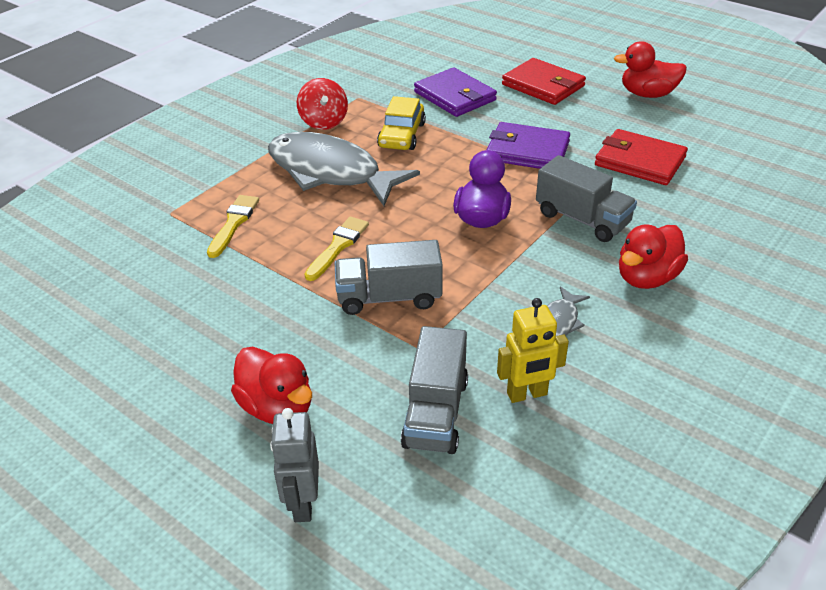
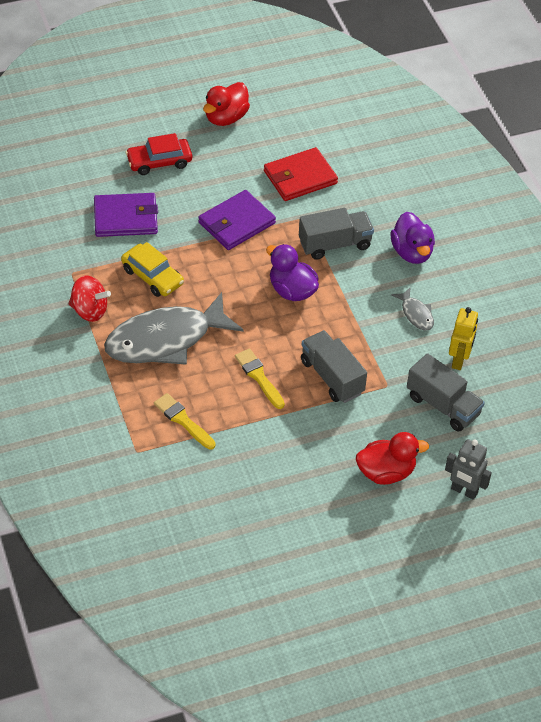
camera: 60 degrees left, 10 degrees up
grey truck [335,240,443,315] -> grey truck turned 120 degrees clockwise [301,330,367,403]
red wallet [502,58,586,105] -> red car [126,133,192,175]
red duck [619,224,688,289] -> purple duck [391,212,435,264]

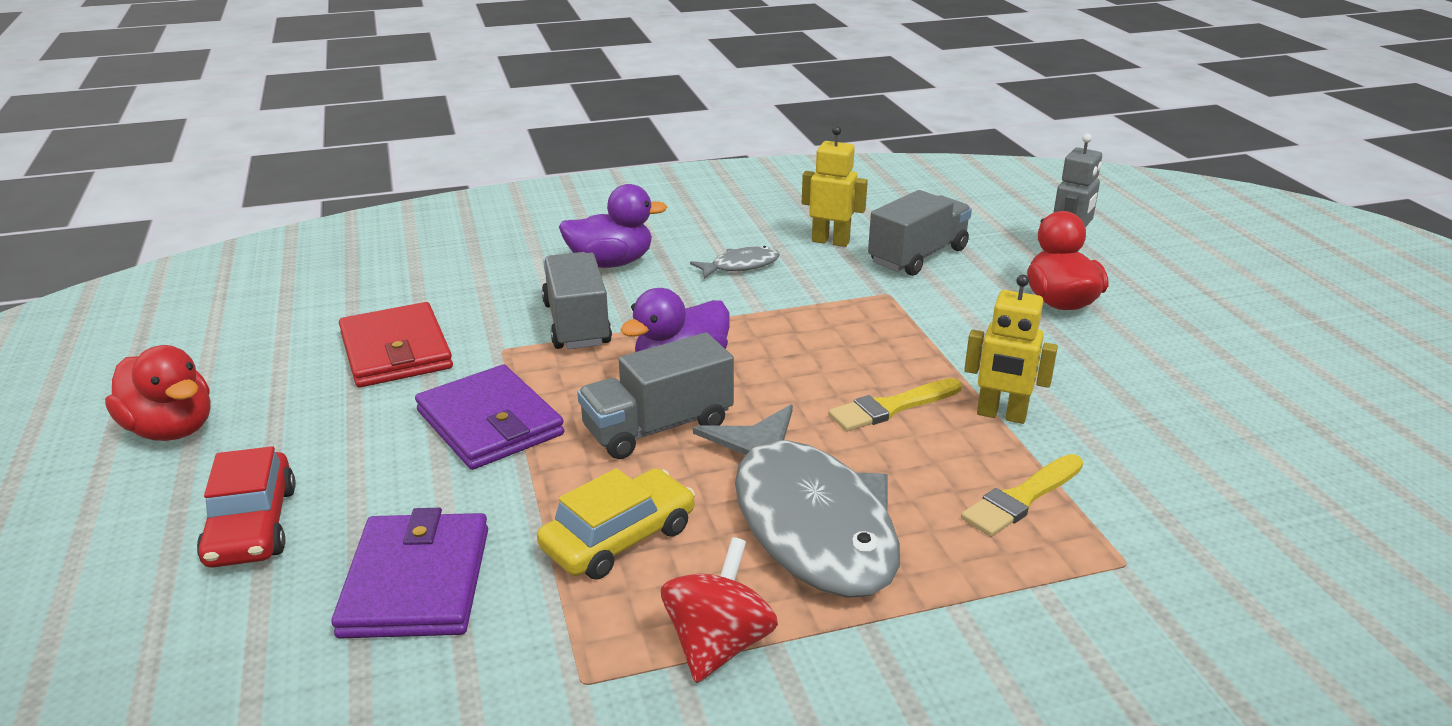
camera: 85 degrees left, 20 degrees down
grey truck [301,330,367,403] -> grey truck moved to [577,333,734,459]
none -> yellow robot [964,275,1058,424]

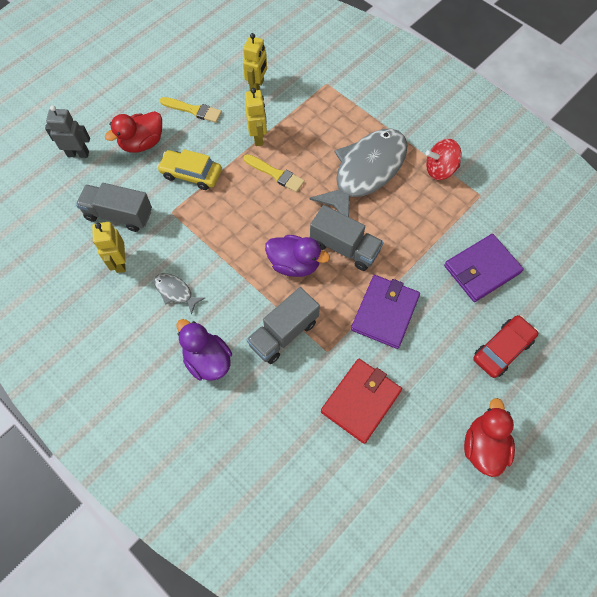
camera: 120 degrees left, 35 degrees up
yellow car [537,468,695,580] -> yellow car moved to [157,149,222,190]
yellow brush [961,454,1083,537] -> yellow brush moved to [160,97,222,123]
none -> yellow robot [243,33,267,91]

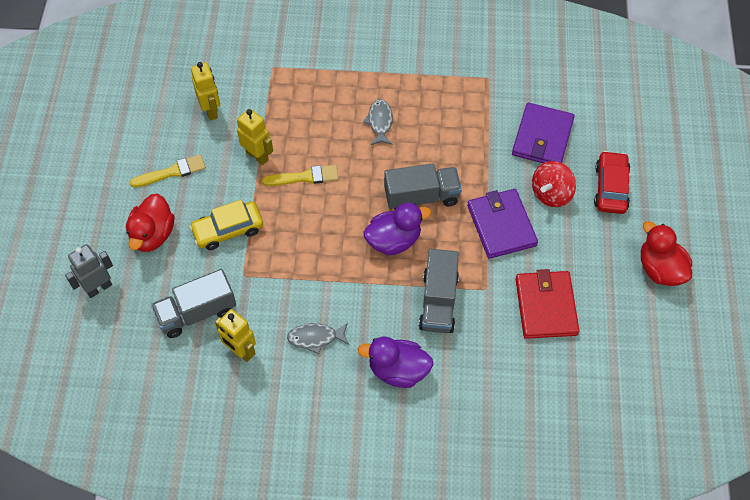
camera: 40 degrees left, 5 degrees down
grey fish [309,128,407,217] -> grey fish [363,99,393,145], size x0.42
red spinning top [425,139,461,180] -> red spinning top moved to [532,161,576,207]

